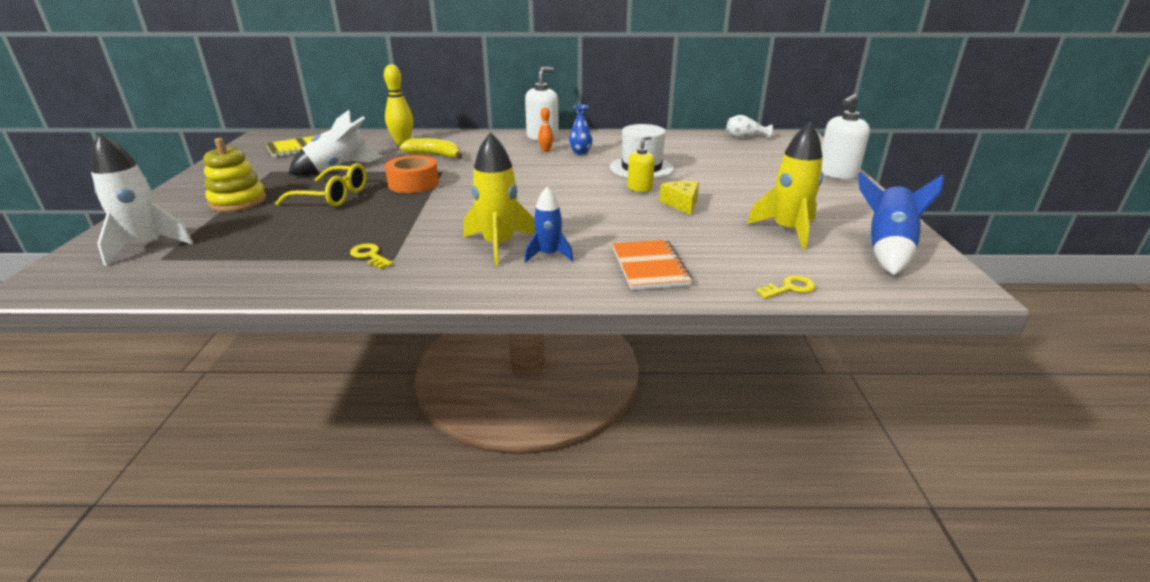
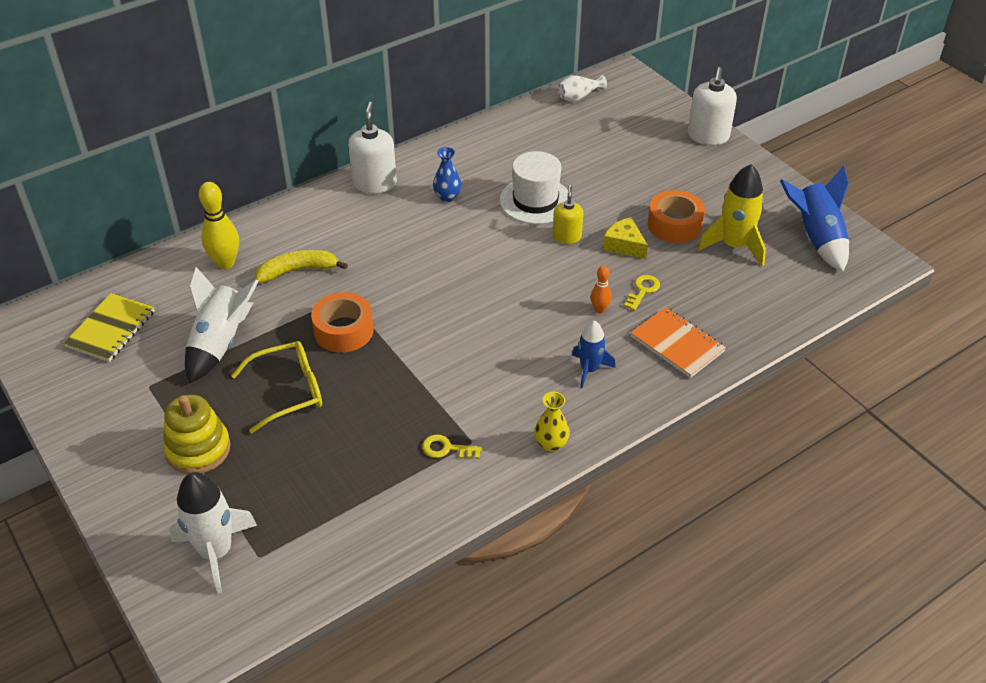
camera: 35 degrees left, 15 degrees up
yellow rocket [463,132,535,266] -> none
orange bowling pin [538,107,554,152] -> orange bowling pin moved to [591,266,612,313]
yellow key [756,275,816,299] -> yellow key moved to [624,275,660,311]
none -> yellow vase [534,392,570,452]
none -> orange tape [648,190,705,243]

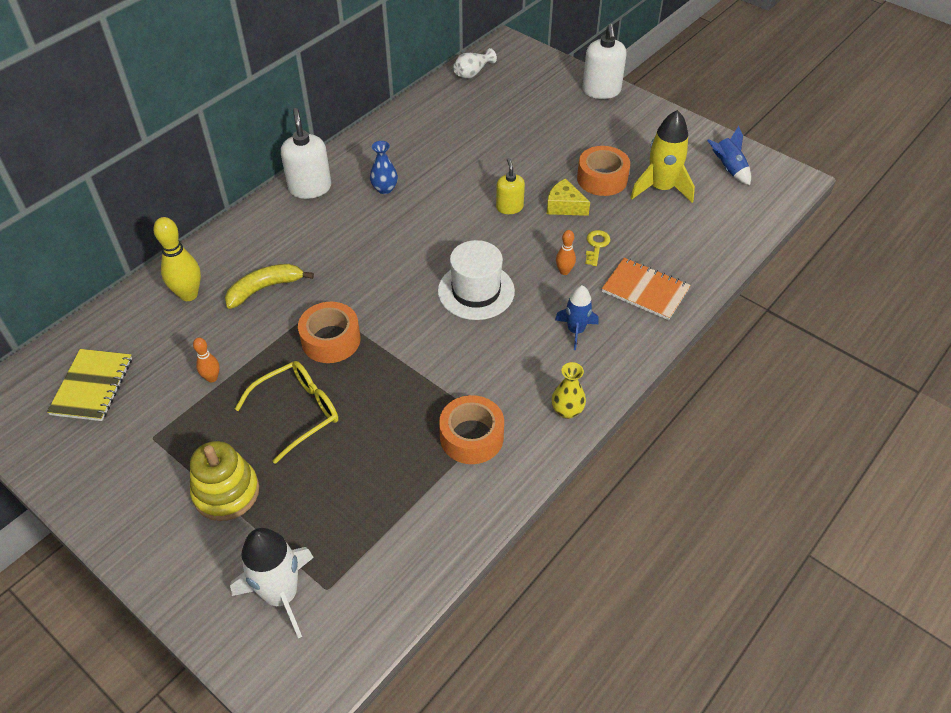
camera: 15 degrees left, 5 degrees up
white rocket [185,267,259,383] -> orange bowling pin [193,338,220,382]
yellow key [422,434,483,459] -> orange tape [439,395,504,464]
white hat [500,151,572,224] -> white hat moved to [438,240,515,320]
blue rocket [780,166,849,272] -> blue rocket [707,126,751,185], size x0.62

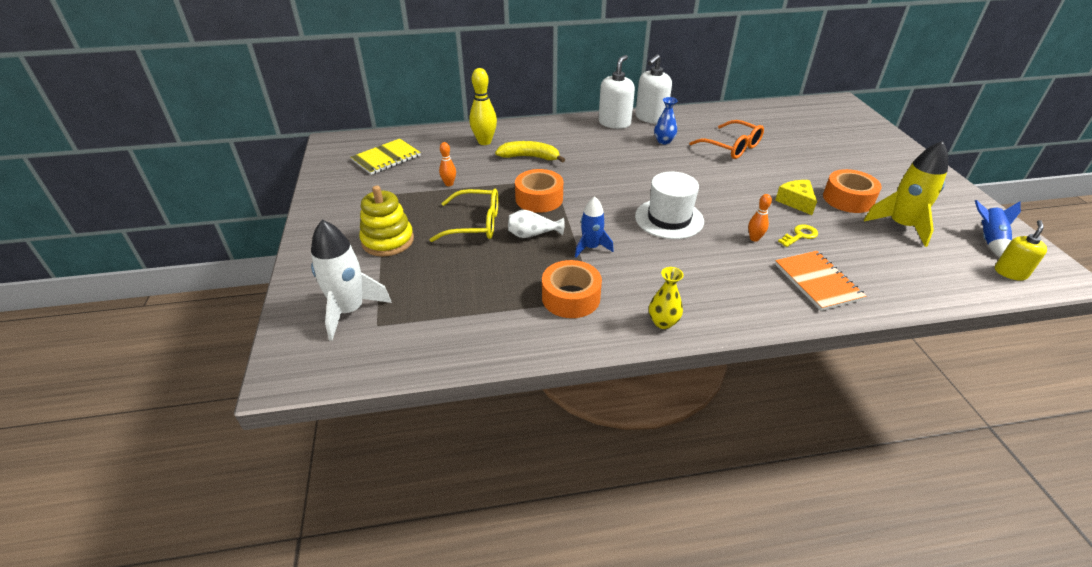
camera: 40 degrees right, 10 degrees down
white vase [453,48,497,79] -> white vase moved to [508,210,565,238]
yellow soap dispenser [496,158,525,214] -> yellow soap dispenser moved to [995,220,1047,281]
blue rocket [555,285,599,350] -> blue rocket moved to [575,196,614,257]
white soap dispenser [582,24,626,99] -> white soap dispenser moved to [636,54,672,123]
none -> orange glasses [689,120,764,159]

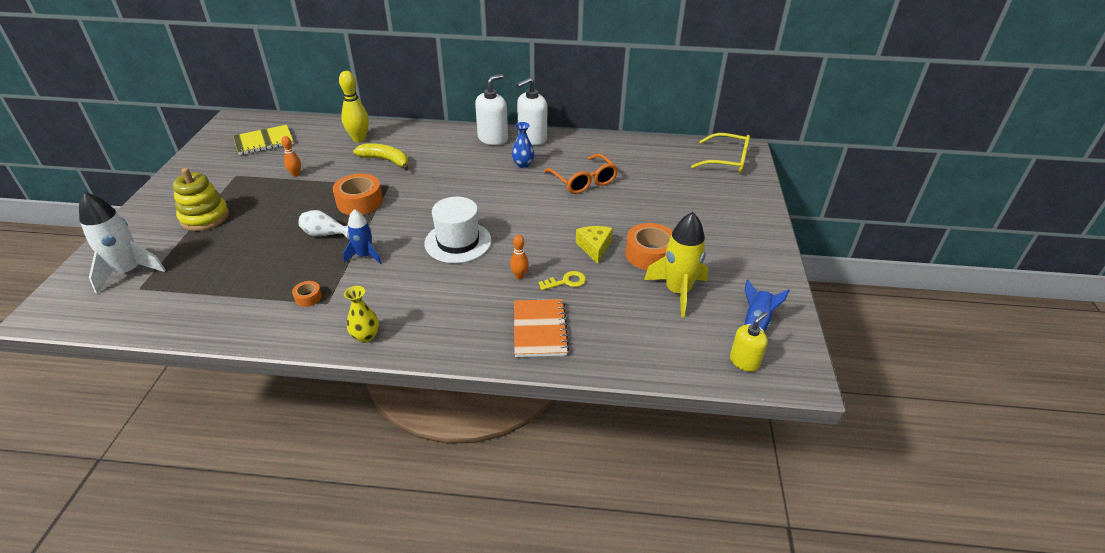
camera: 15 degrees right, 0 degrees up
yellow glasses [430,189,498,242] -> yellow glasses moved to [691,133,750,173]
orange tape [542,260,602,318] -> orange tape [292,281,322,307], size x0.48

